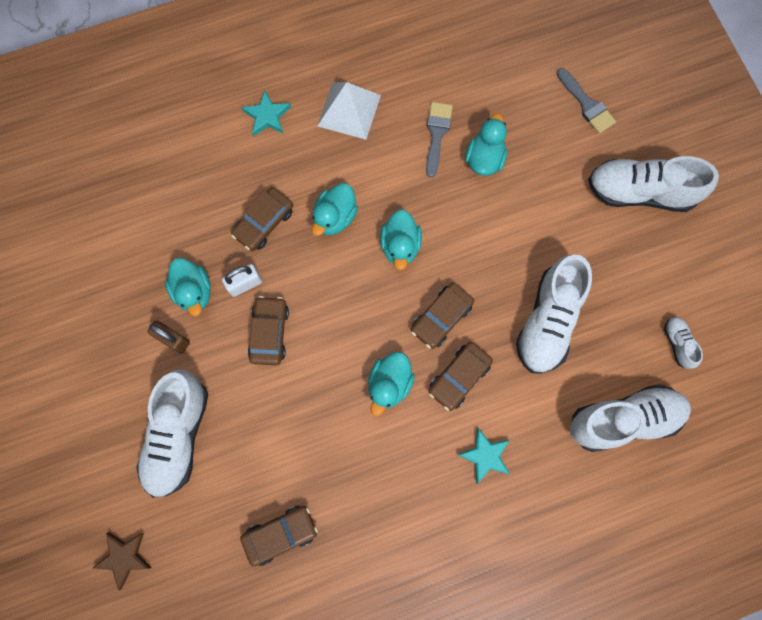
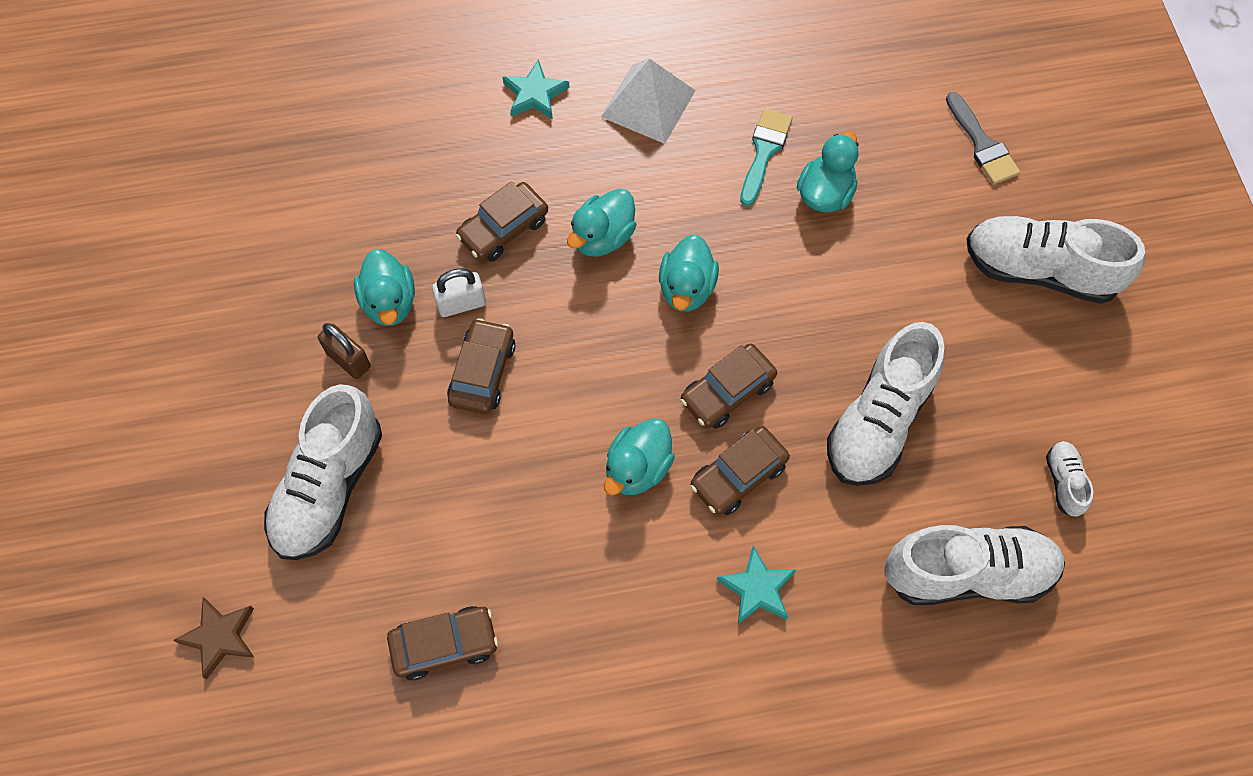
camera: 10 degrees right, 10 degrees down
grey brush [426,102,453,178] -> turquoise brush [740,109,792,206]

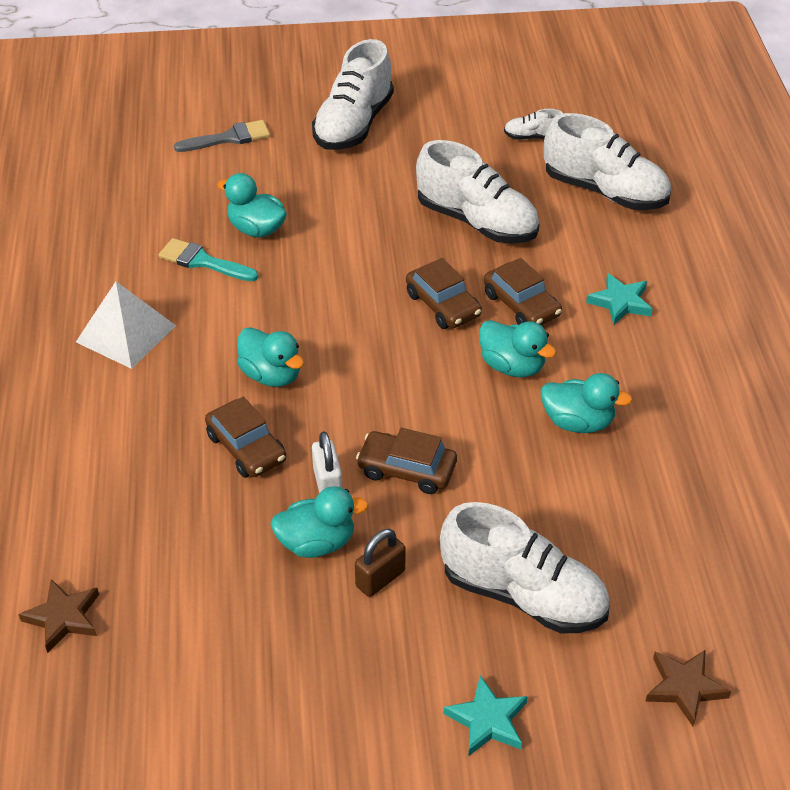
camera: 85 degrees left, 20 degrees down
brown car [387,606,498,681] -> none
turquoise star [502,59,570,120] -> turquoise star moved to [444,675,528,757]
turquoise duck [659,235,719,312] -> turquoise duck moved to [541,373,633,433]
white shoe [884,525,1065,605] -> white shoe turned 120 degrees clockwise [544,113,671,210]
none -> brown star [18,579,99,653]

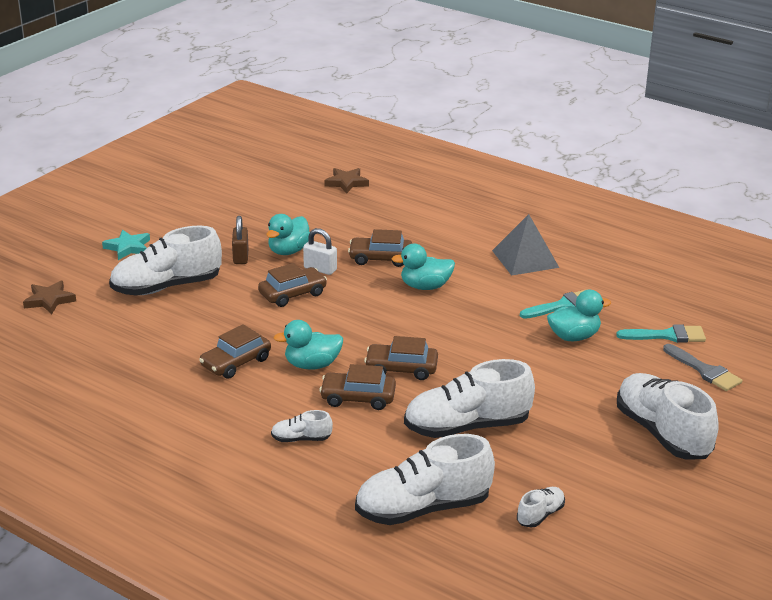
camera: 130 degrees right, 15 degrees down
white pyramid [76,282,176,369] -> grey pyramid [492,214,559,276]
grey brush [174,120,270,152] -> grey brush turned 60 degrees counterclockwise [663,344,742,391]
turquoise duck [541,373,633,433] -> brown car [199,324,271,379]
turquoise star [586,273,653,325] -> white shoe [271,410,333,442]
none -> turquoise brush [616,325,706,343]

